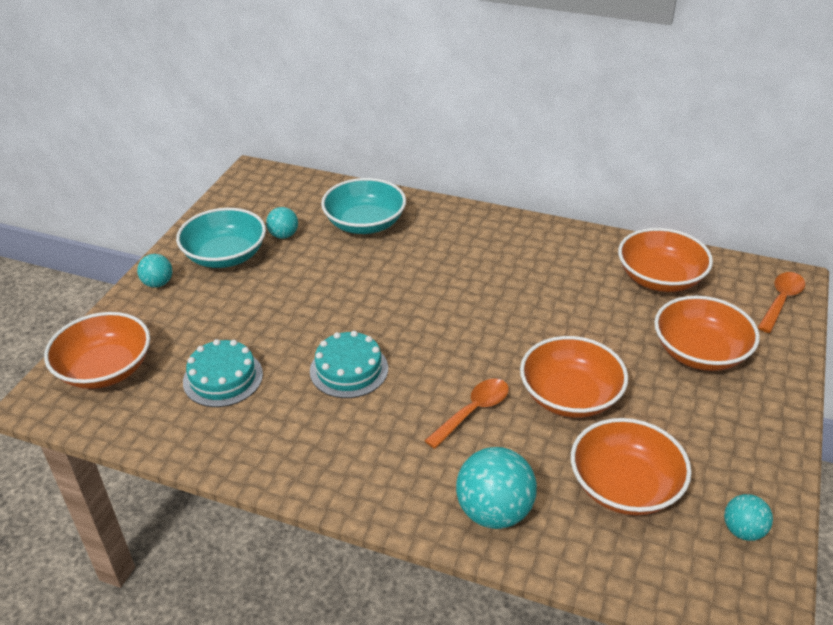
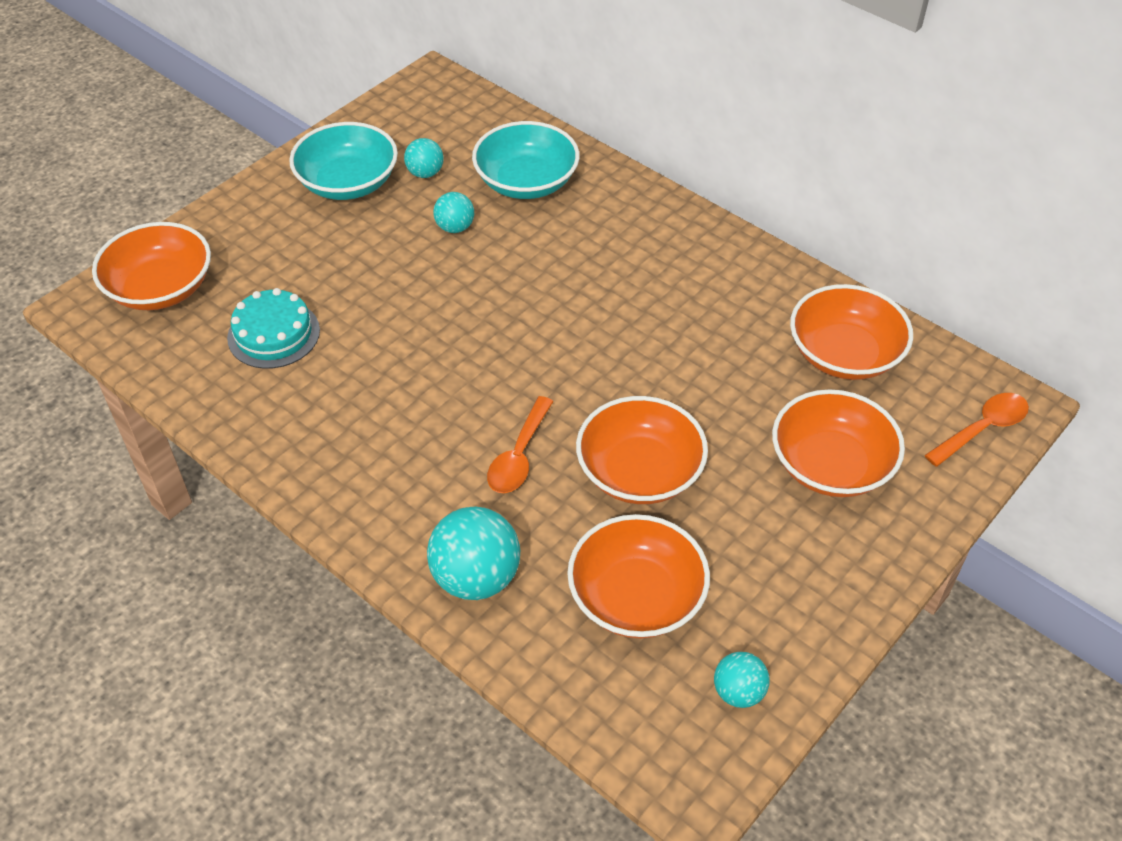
camera: 20 degrees right, 10 degrees up
turquoise ball [137,254,172,288] -> turquoise ball moved to [433,192,474,233]
turquoise cake [310,331,388,398] -> none
orange spoon [424,378,509,449] -> orange spoon turned 135 degrees clockwise [487,396,554,493]

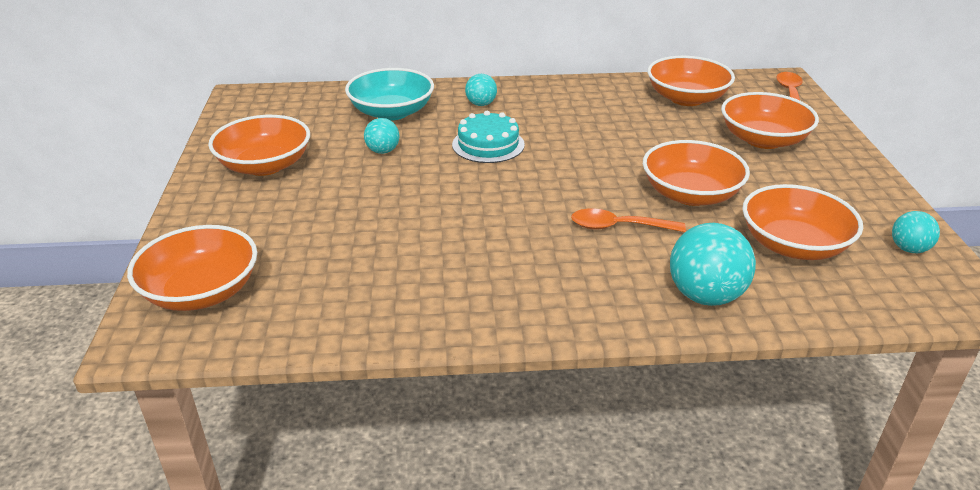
camera: 45 degrees left, 15 degrees down
turquoise cake [227,288,320,369] -> turquoise cake moved to [452,111,525,163]
turquoise bowl [289,122,398,200] -> orange bowl [208,115,310,176]
turquoise ball [404,138,444,178] -> turquoise ball moved to [465,74,497,106]
orange spoon [487,396,554,493] -> orange spoon turned 120 degrees clockwise [571,208,686,232]

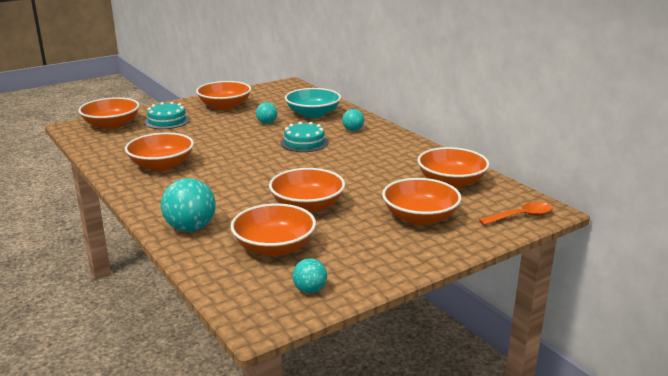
camera: 60 degrees right, 10 degrees down
orange spoon [571,208,686,232] -> none
none -> orange bowl [125,133,194,171]
none -> turquoise cake [144,102,190,129]

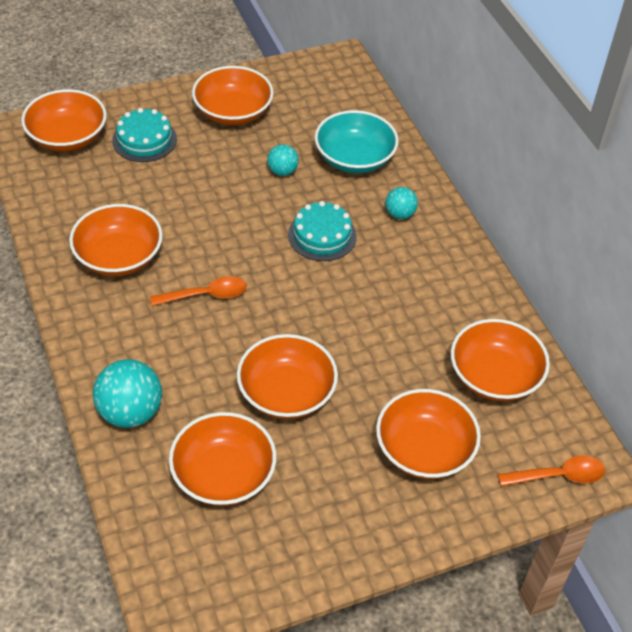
camera: 10 degrees right, 25 degrees up
turquoise ball [293,258,327,293] -> none
none -> orange spoon [150,276,247,306]

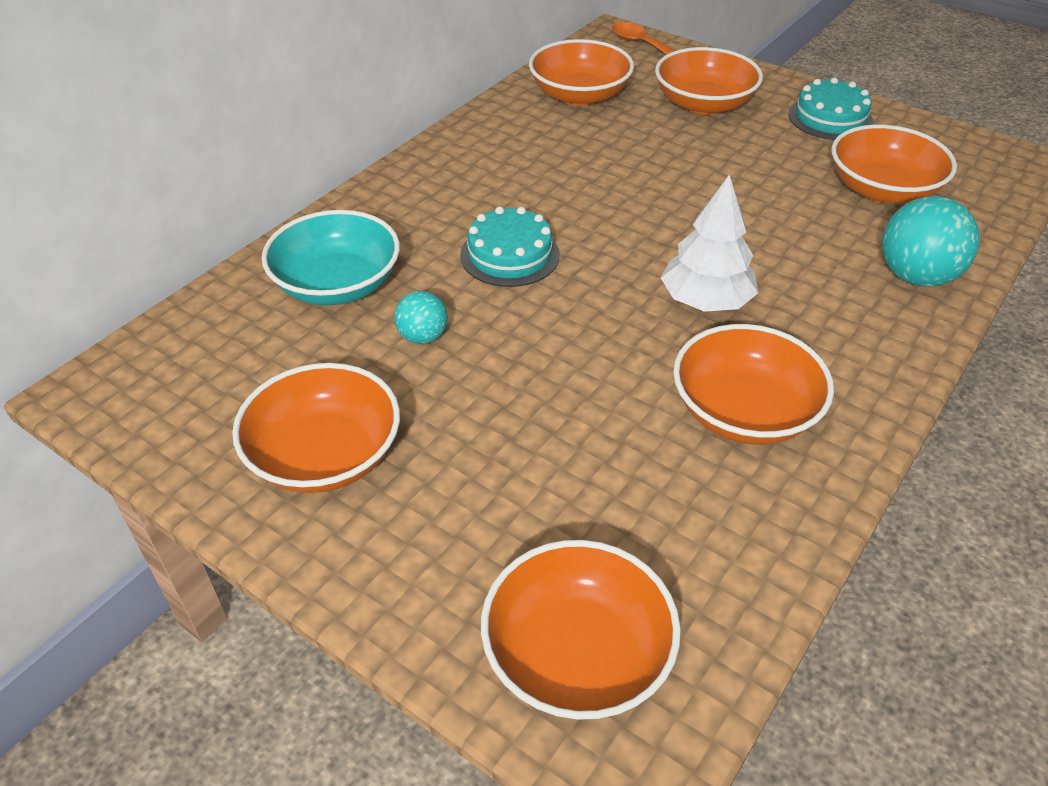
camera: 120 degrees left, 5 degrees down
turquoise cake [112,108,177,162] -> turquoise cake moved to [788,77,873,140]
orange spoon [150,276,247,306] -> white tree [661,174,758,312]
orange bowl [237,334,338,419] -> none
turquoise ball [385,187,418,219] -> none

